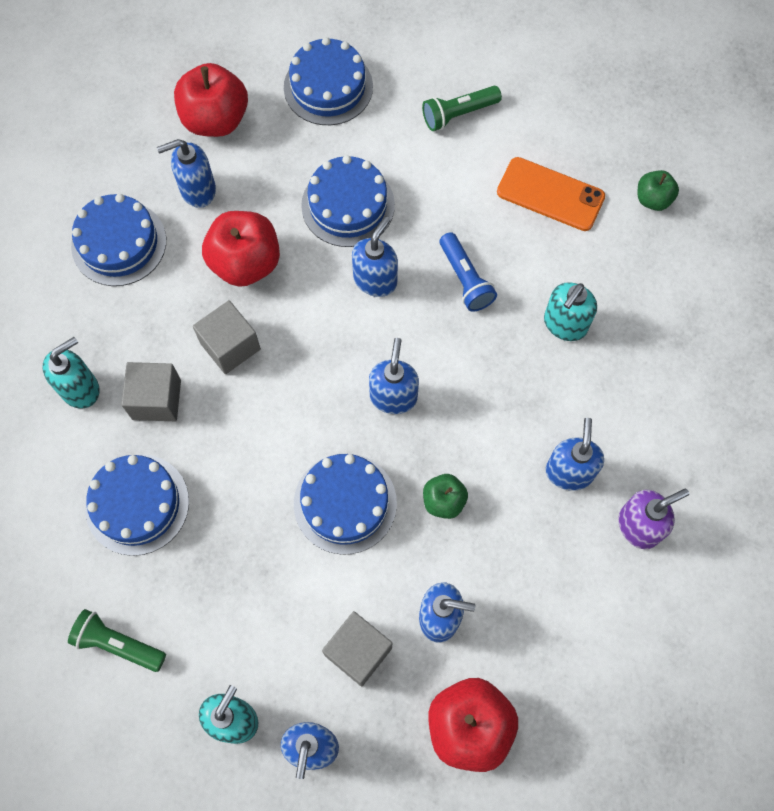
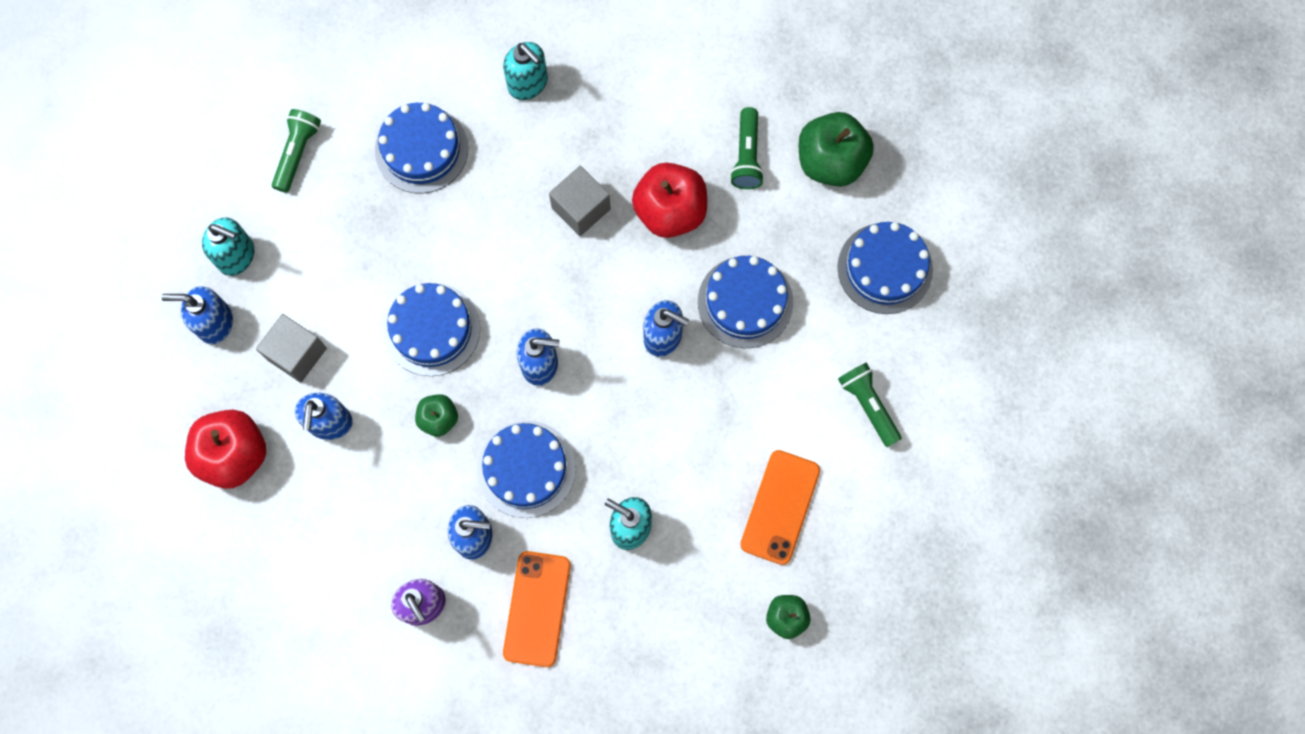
camera: 85 degrees right, 5 degrees up
blue cake [71,194,166,286] -> blue cake moved to [477,421,576,518]
grey cube [121,362,181,421] -> none
blue soap dispenser [157,139,216,208] -> green flashlight [730,107,764,189]
red apple [174,63,248,137] -> green apple [798,112,874,187]
blue flashlight [439,232,497,312] -> none
none -> orange phone [503,551,571,667]

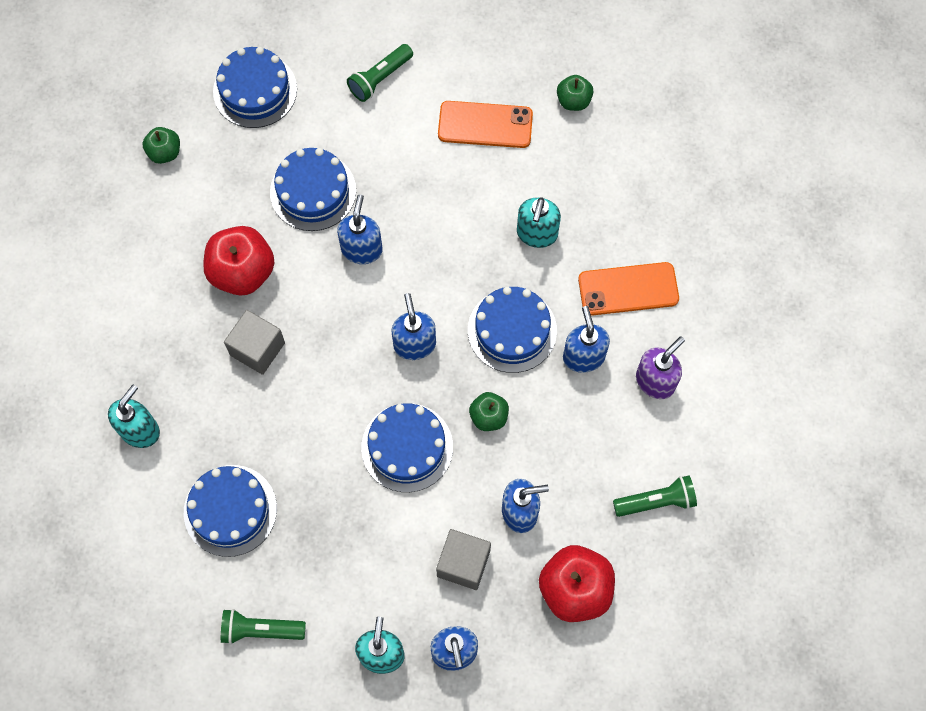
camera: 105 degrees left, 5 degrees down
green flashlight [730,107,764,189] -> green flashlight moved to [613,475,697,517]
green apple [798,112,874,187] -> green apple [142,127,180,164], size x0.55

